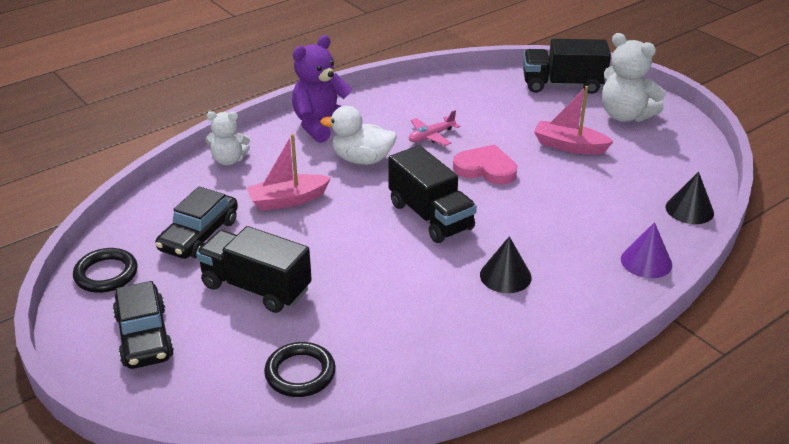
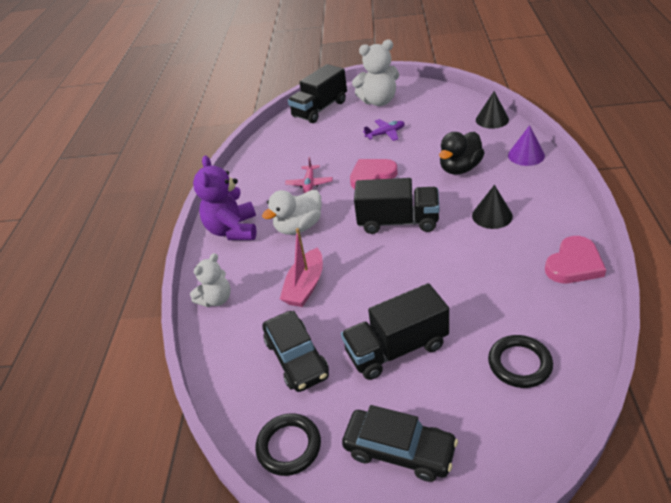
camera: 45 degrees left, 5 degrees up
pink boat [534,86,614,154] -> purple plane [363,119,405,141]
none -> black duck [439,132,485,175]
none -> pink heart [545,236,606,283]

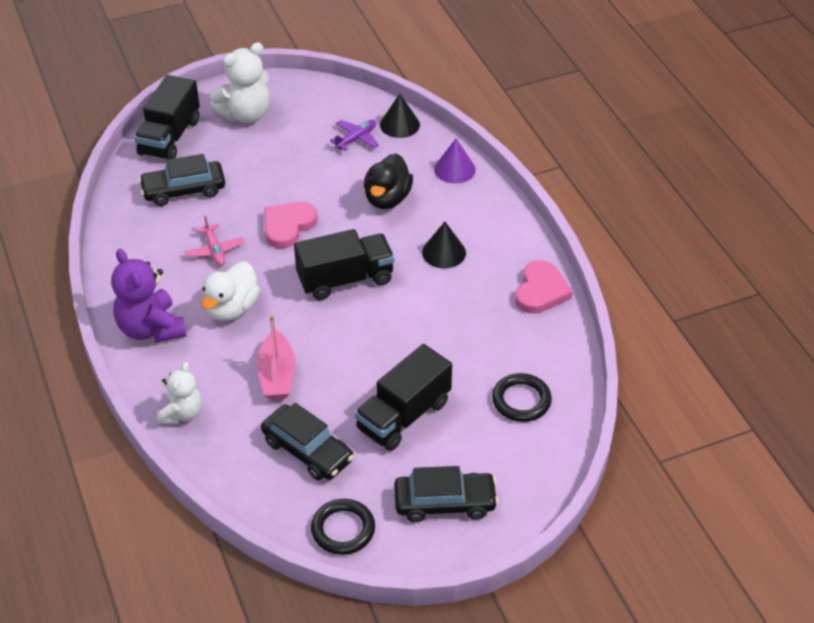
camera: 30 degrees left, 5 degrees up
purple plane [363,119,405,141] -> purple plane moved to [330,120,379,151]
none -> black car [139,154,225,206]

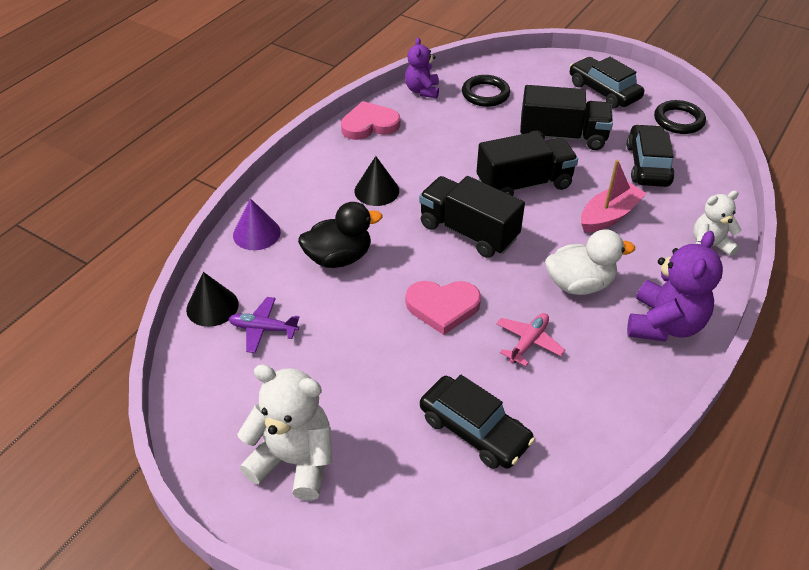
camera: 125 degrees left, 0 degrees up
black truck [134,75,200,160] -> black truck moved to [477,131,578,196]
none -> purple teddy bear [405,37,439,98]

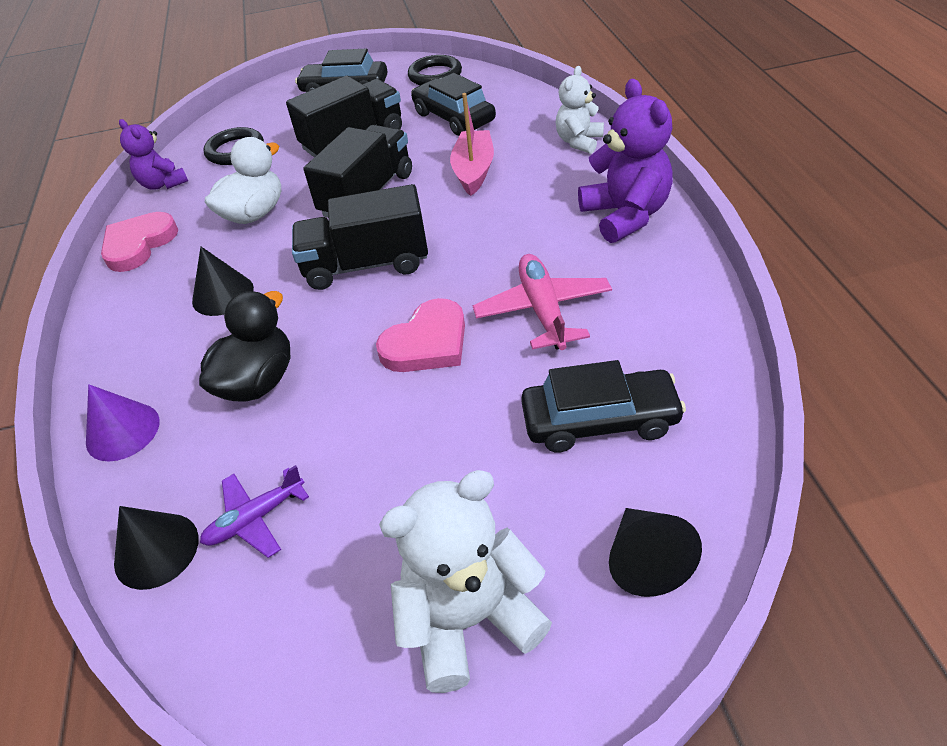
camera: 40 degrees left, 0 degrees up
pink plane [496,313,565,366] -> pink plane [473,254,612,350], size x1.51
white duck [545,229,635,295] -> white duck moved to [205,137,281,224]
none -> black cone [609,508,702,597]

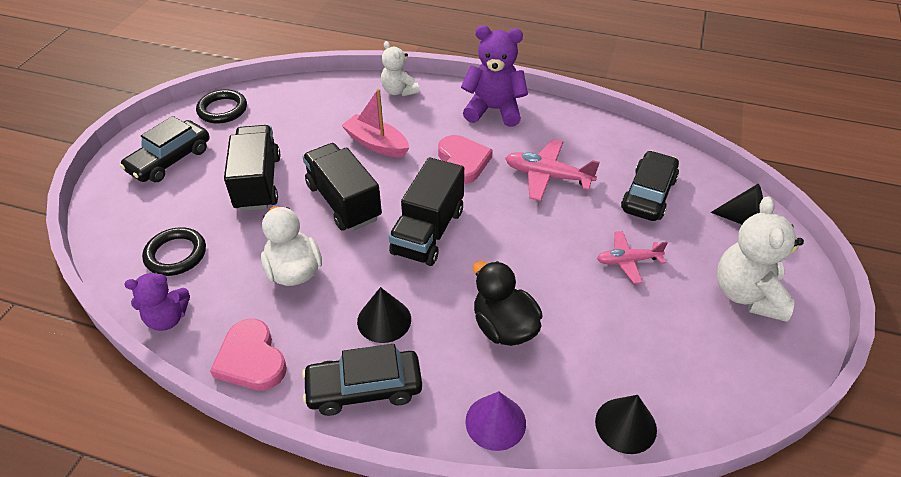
camera: 65 degrees left, 0 degrees up
purple plane [200,465,309,558] -> none
pink heart [376,298,465,372] -> pink heart moved to [438,135,493,184]
black car [411,73,496,136] -> black car moved to [302,344,422,416]
none -> pink plane [597,231,668,284]

